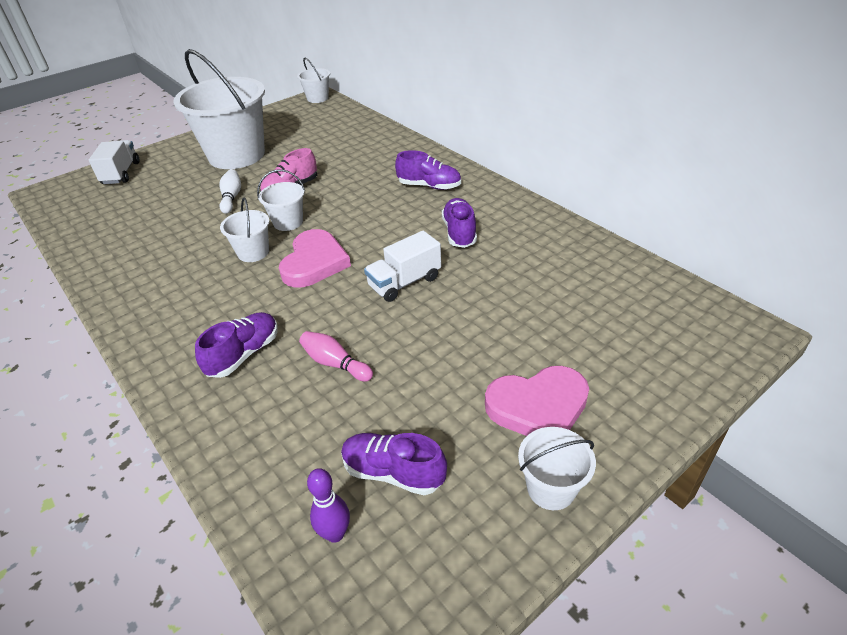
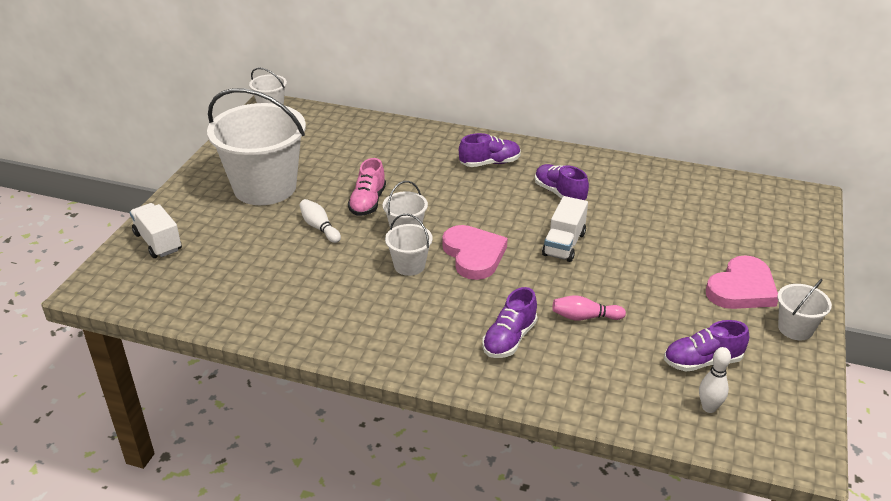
camera: 35 degrees left, 5 degrees down
purple shoe [195,312,278,378] -> purple shoe turned 150 degrees counterclockwise [482,287,537,358]
purple bowling pin [307,468,350,543] -> white bowling pin [699,347,731,413]

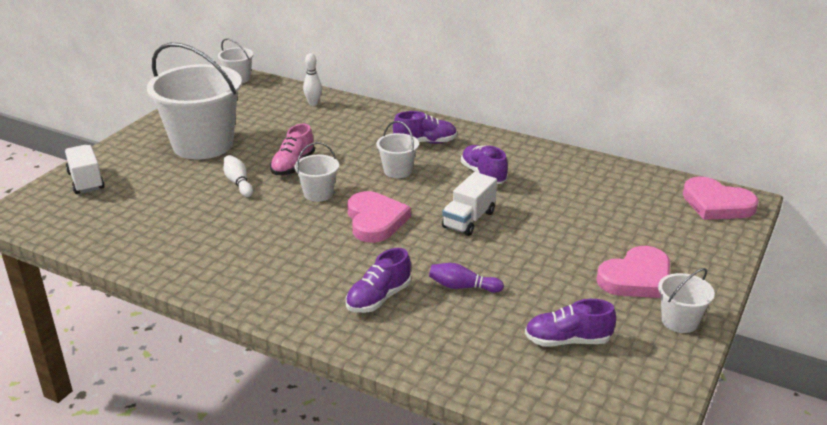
camera: 10 degrees right, 5 degrees down
white bucket [385,214,433,276] -> white bucket moved to [376,121,419,178]
pink bowling pin [552,295,626,321] -> purple bowling pin [429,263,504,293]
white bowling pin [699,347,731,413] -> white bowling pin moved to [303,53,322,106]
none -> pink heart [683,177,759,220]

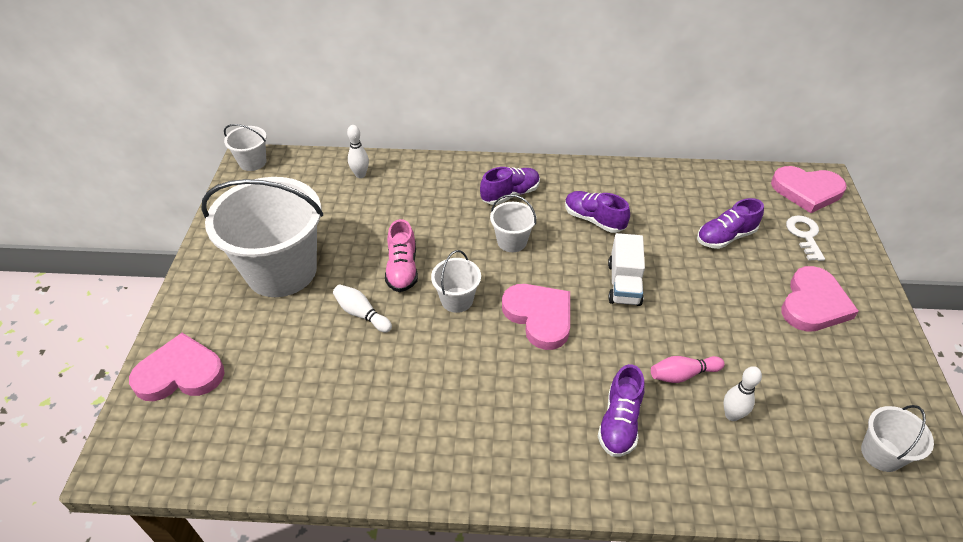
camera: 25 degrees left, 15 degrees up
white truck [65,145,105,194] -> pink heart [129,333,225,401]
purple bowling pin [429,263,504,293] -> pink bowling pin [651,356,725,383]
purple shoe [525,299,616,347] -> purple shoe moved to [697,198,764,249]
white bucket [658,268,715,333] -> white bucket moved to [861,405,934,472]
none -> white bowling pin [723,366,762,421]
none -> white key [786,216,825,261]

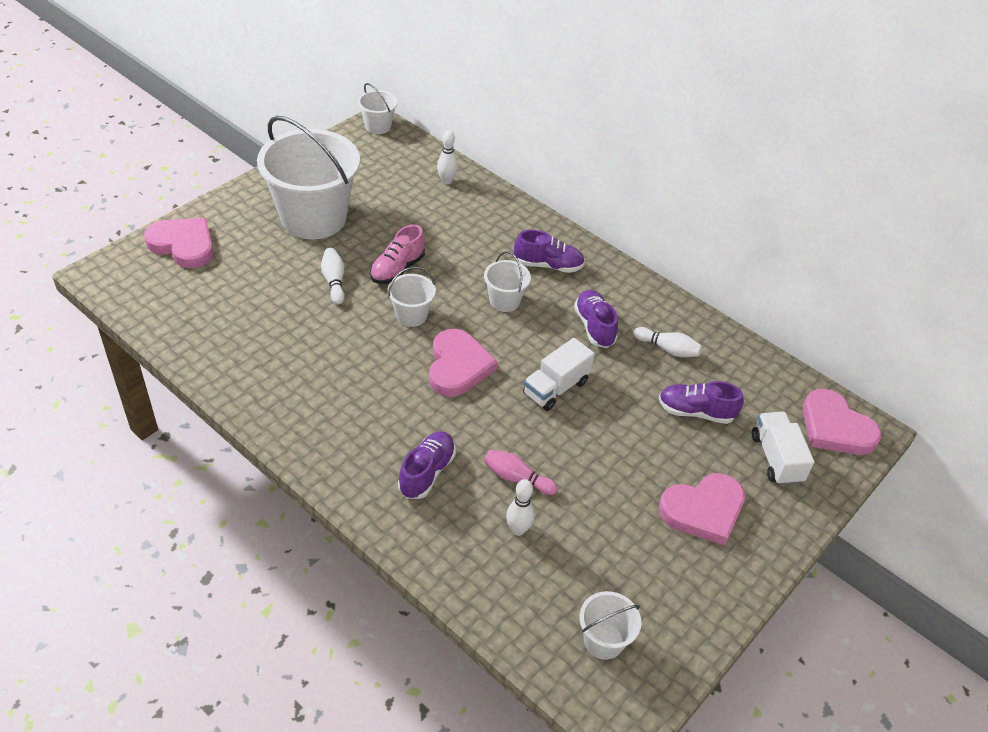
camera: 35 degrees right, 0 degrees up
purple shoe [598,364,645,457] -> purple shoe turned 150 degrees clockwise [398,431,456,499]
white key [786,216,825,261] -> white truck [752,412,815,486]
none -> white bowling pin [634,327,702,357]

